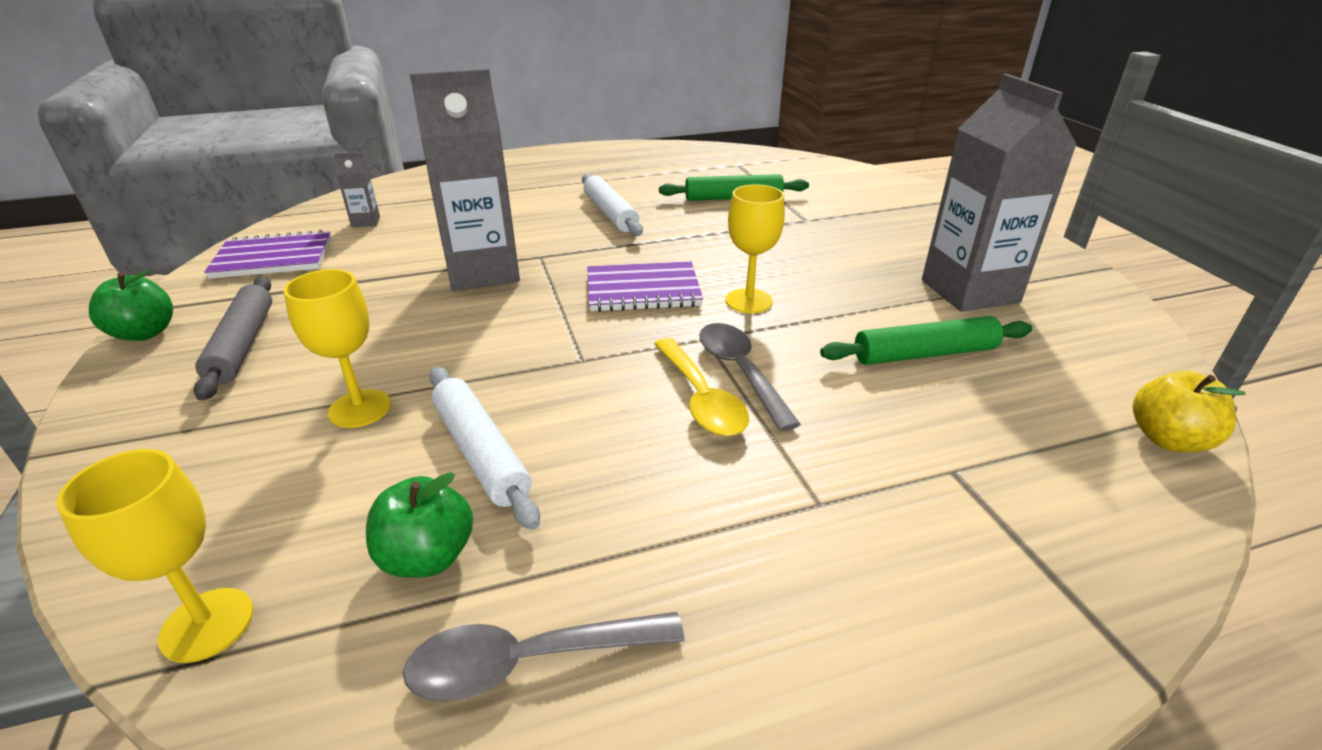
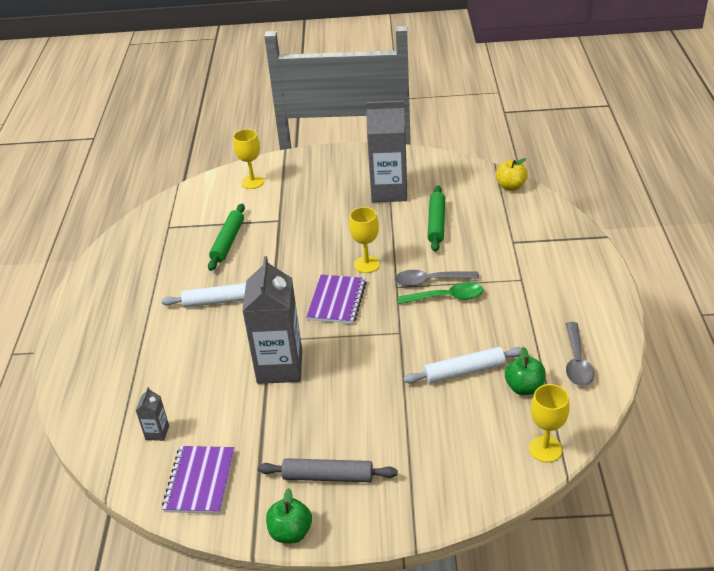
camera: 70 degrees left, 5 degrees up
yellow goblet [284,269,391,428] -> yellow goblet moved to [233,129,264,189]
yellow spoon [654,338,750,436] -> green spoon [398,282,483,304]

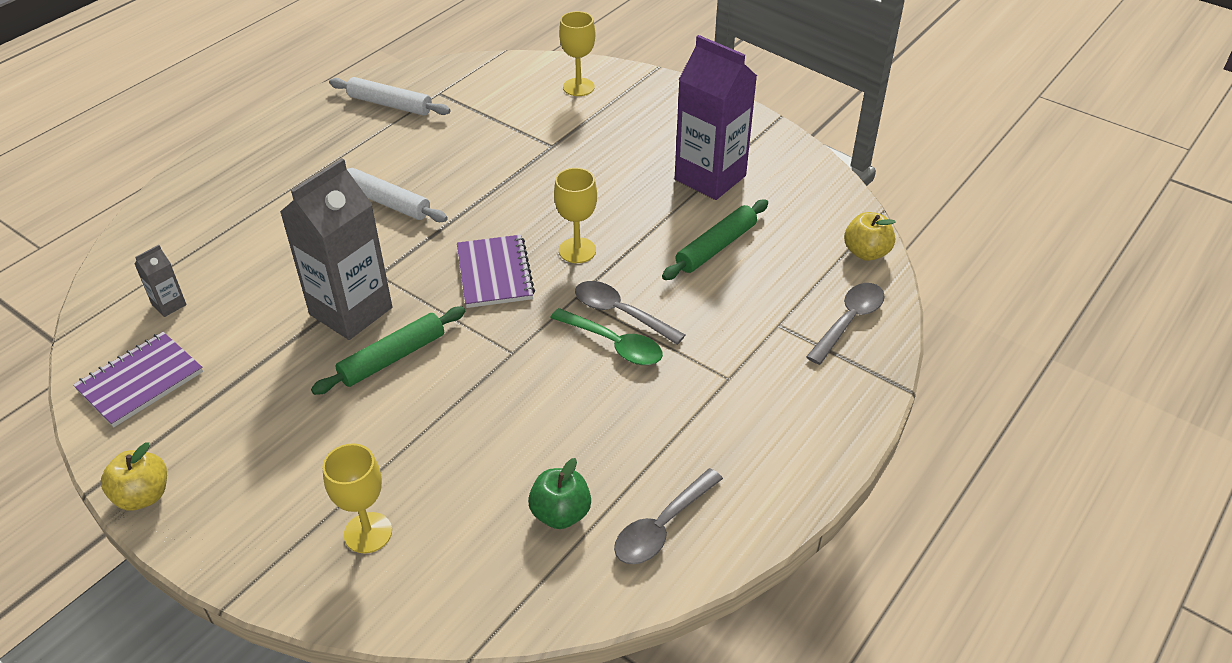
camera: 35 degrees right, 5 degrees up
green rolling pin [208,204,245,271] -> green rolling pin moved to [311,306,465,395]
grey rolling pin [258,458,398,482] -> none
green apple [266,488,312,543] -> yellow apple [101,442,167,511]
purple notebook [306,275,366,324] -> purple notebook turned 60 degrees counterclockwise [457,235,535,308]
grey carton [366,101,407,202] -> purple carton [675,35,757,200]
white rolling pin [403,347,521,384] -> white rolling pin moved to [329,77,451,116]
yellow goblet [529,384,570,463] -> yellow goblet moved to [322,443,392,553]
none -> grey spoon [806,283,885,365]

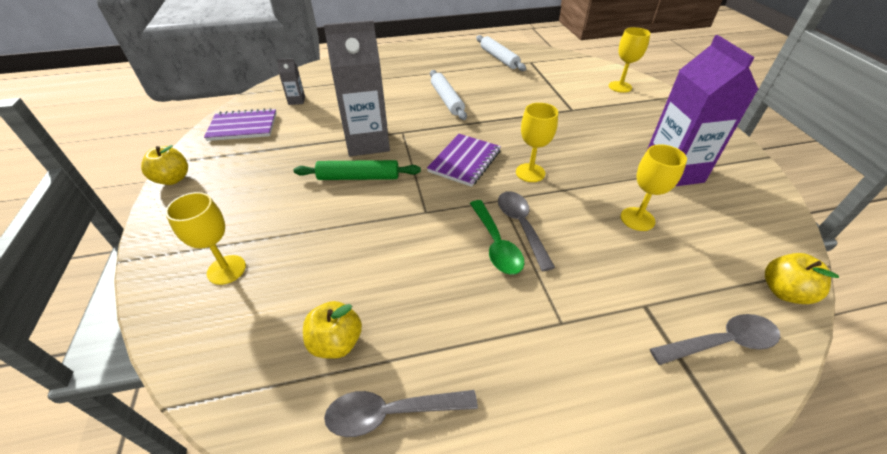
camera: 40 degrees right, 0 degrees up
green apple [528,458,591,529] -> yellow apple [303,301,362,359]
green rolling pin [662,199,768,280] -> yellow goblet [621,144,687,231]

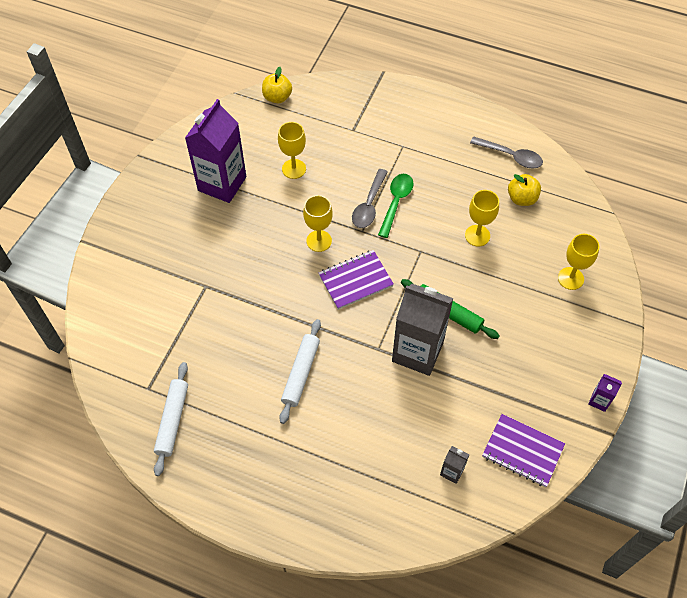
camera: 145 degrees left, 15 degrees up
yellow apple [141,145,188,185] -> purple carton [588,374,622,412]
yellow goblet [609,27,651,93] -> yellow goblet moved to [465,190,499,246]
grey spoon [650,314,780,365] -> none

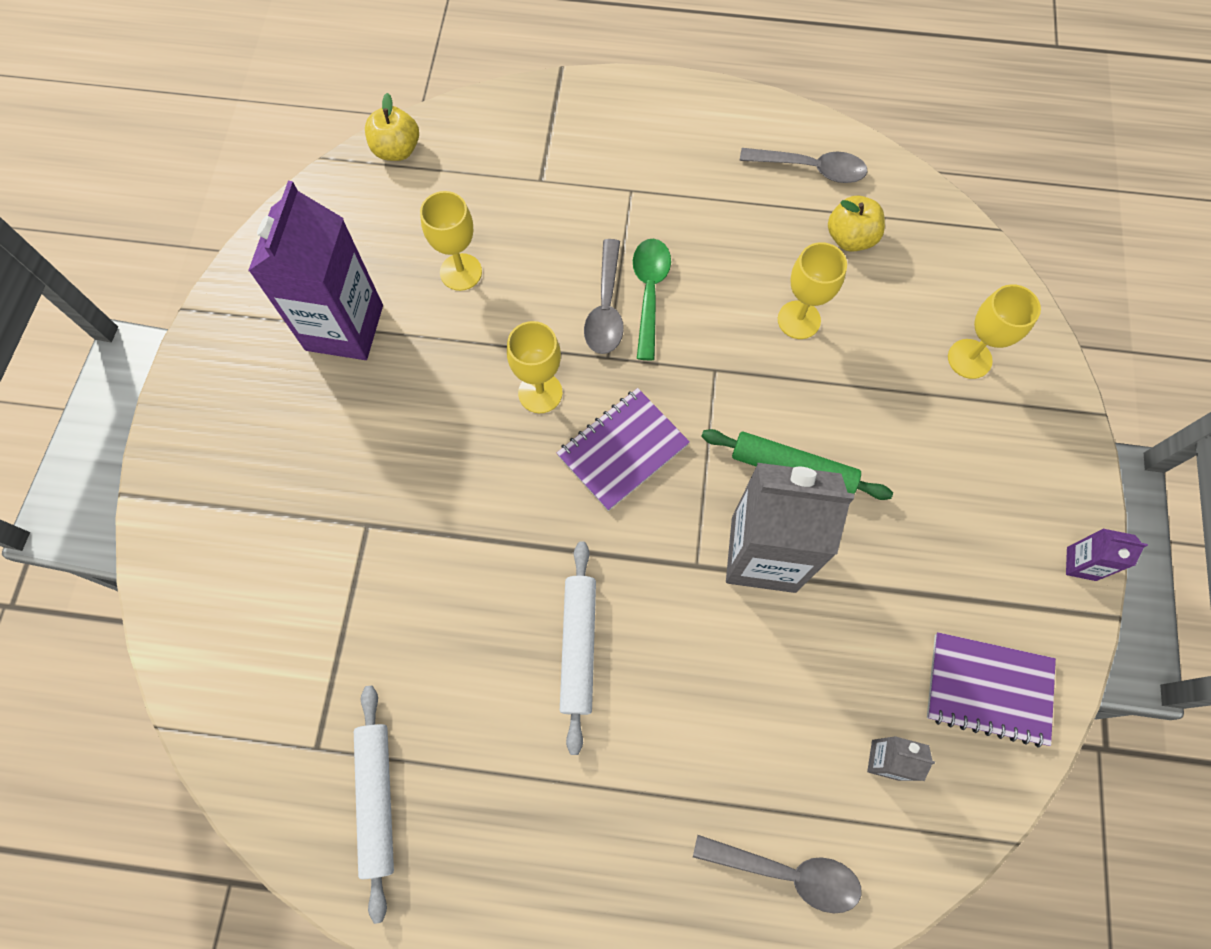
camera: 15 degrees left, 10 degrees up
none -> grey spoon [693,835,862,913]

